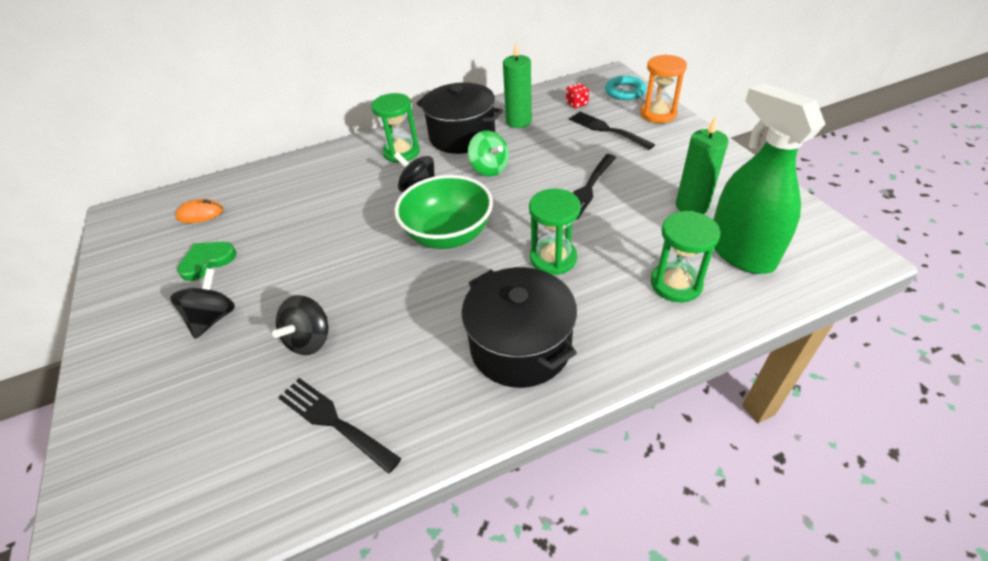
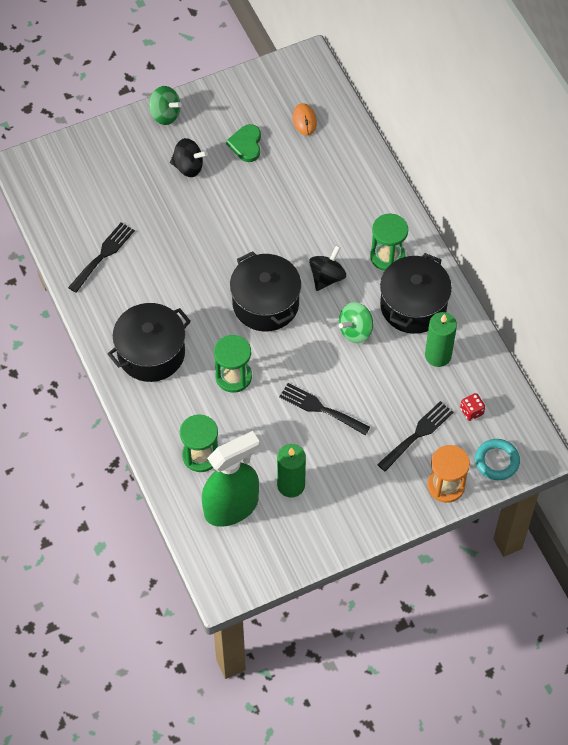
camera: 85 degrees right, 15 degrees up
green heart [177,242,236,281] -> green heart turned 135 degrees counterclockwise [226,124,261,162]
black spinning top [272,295,328,355] -> none
green bowl [394,175,493,249] -> black pot [230,252,301,332]
none -> green spinning top [149,86,182,125]

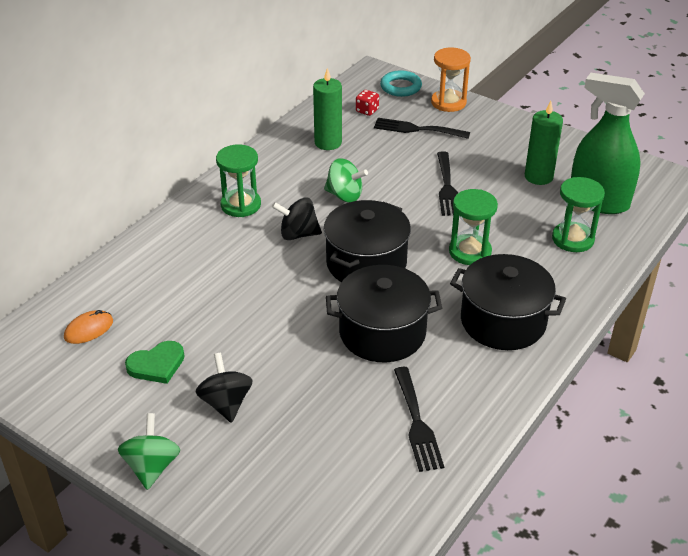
camera: 120 degrees left, 20 degrees down
black fork [68,222,135,293] -> black fork turned 105 degrees counterclockwise [394,367,444,472]
black pot [380,253,452,334] -> black pot moved to [326,265,442,362]

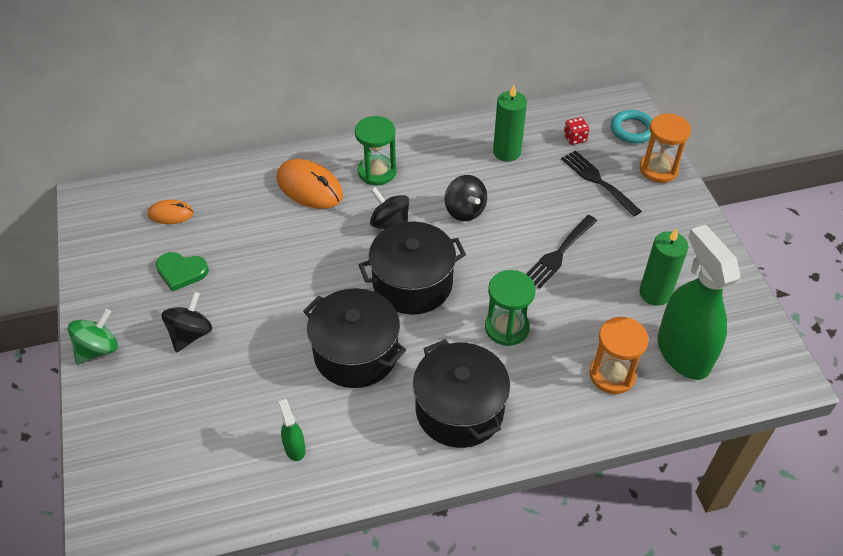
camera: 40 degrees right, 10 degrees up
green spinning top [324,158,368,202] -> black spinning top [445,175,487,221]
black fork [394,367,444,472] -> green spray bottle [279,399,306,461]
green hourglass [552,177,605,252] -> orange hourglass [589,317,649,394]
none -> orange mouse [276,159,343,209]

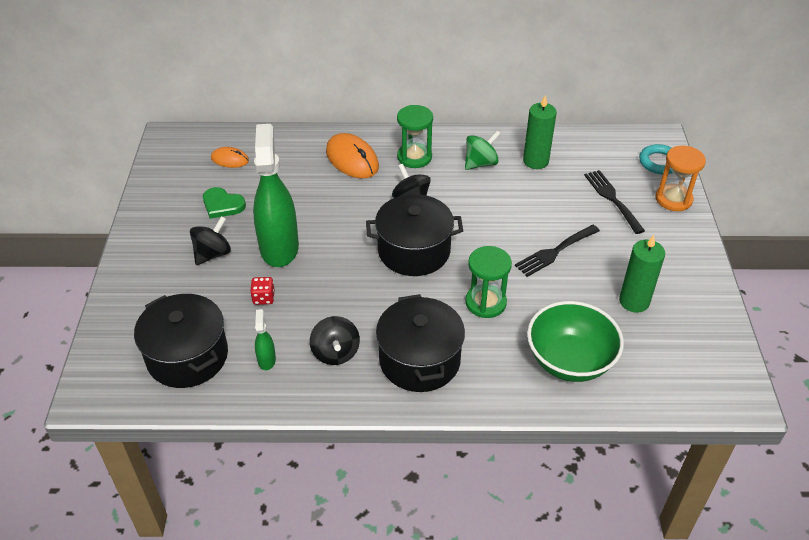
camera: 15 degrees right, 5 degrees down
green spinning top [68,309,118,365] -> green spinning top moved to [465,131,500,170]
black pot [303,288,406,388] -> black pot moved to [134,294,228,388]
black spinning top [445,175,487,221] -> black spinning top moved to [310,316,360,365]
red dice [564,117,589,145] -> red dice moved to [250,277,274,305]
orange hourglass [589,317,649,394] -> green bowl [527,301,624,382]
green spray bottle [657,225,740,380] -> green spray bottle moved to [253,124,299,267]

